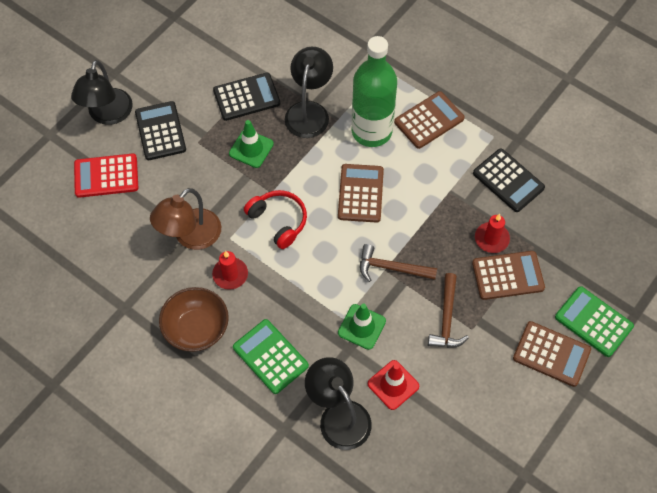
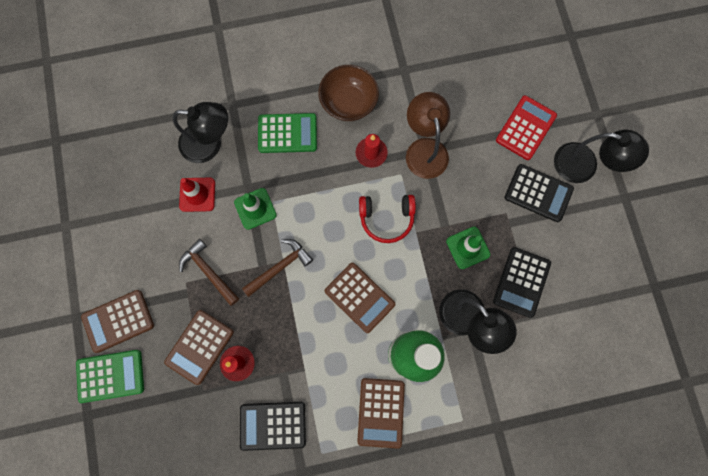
camera: 130 degrees right, 15 degrees up
black lamp [71,60,133,125] -> black lamp turned 150 degrees clockwise [554,130,649,183]

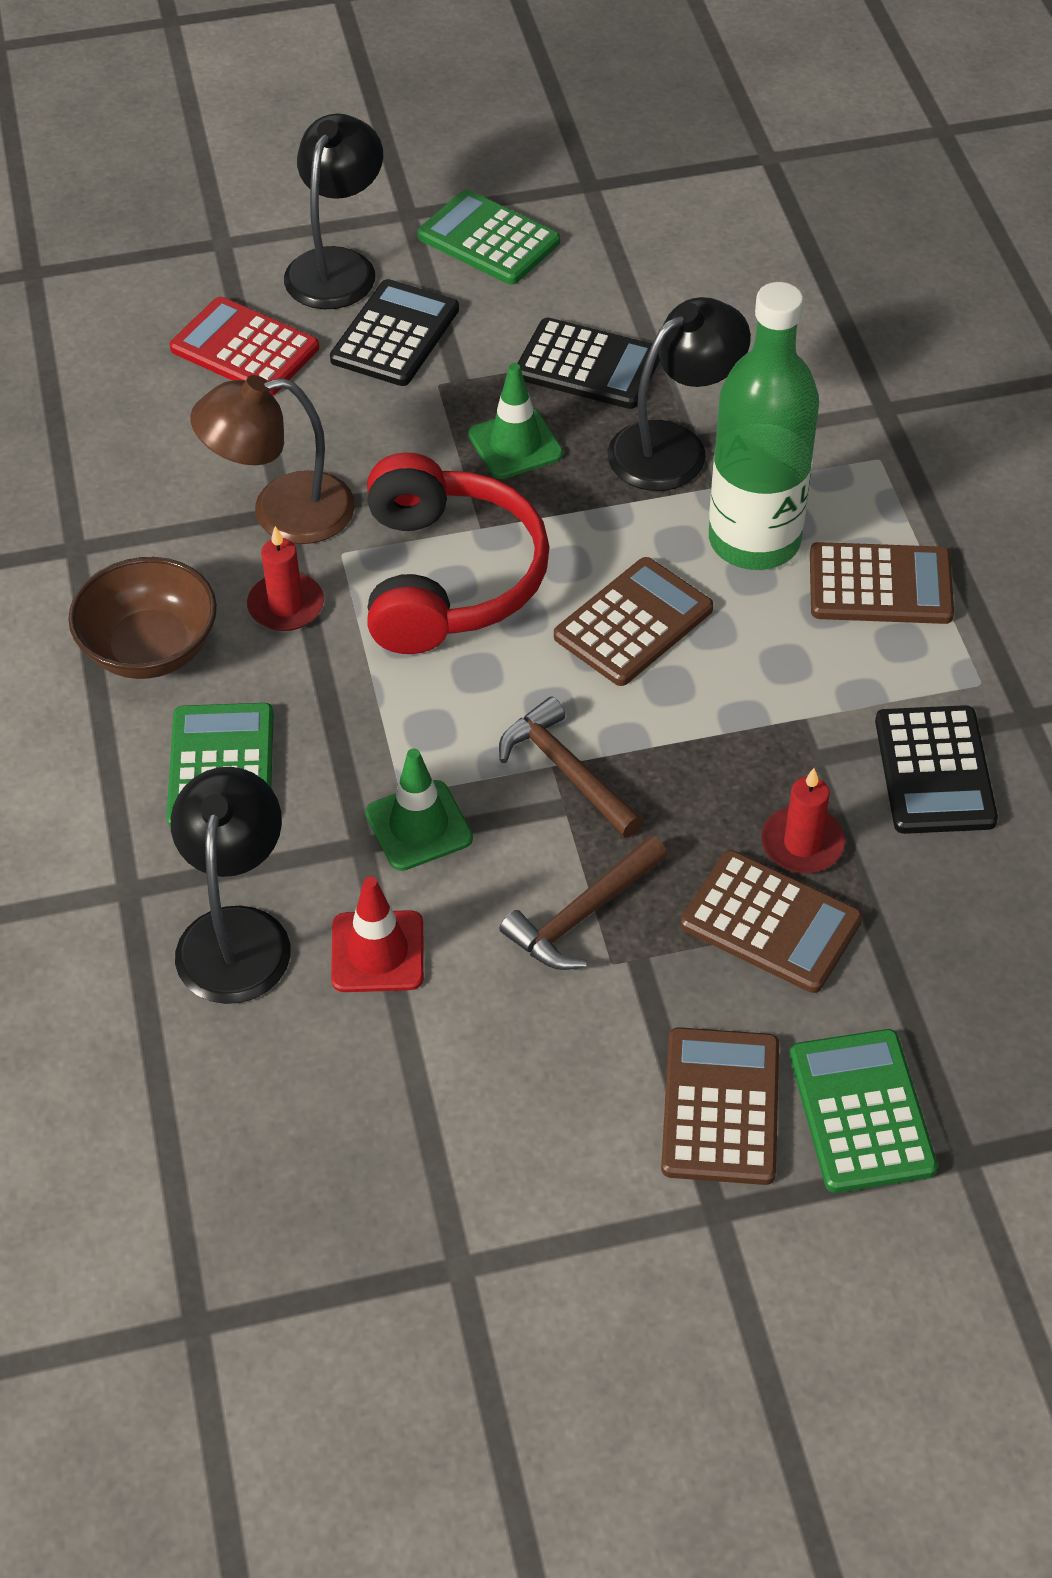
camera: 90 degrees left, 25 degrees down
brown calculator [81,290,154,353] -> brown calculator turned 150 degrees counterclockwise [661,1027,779,1185]
red headphones [359,195,416,243] -> red headphones [367,452,550,654], size x1.63
none -> green calculator [417,190,560,285]

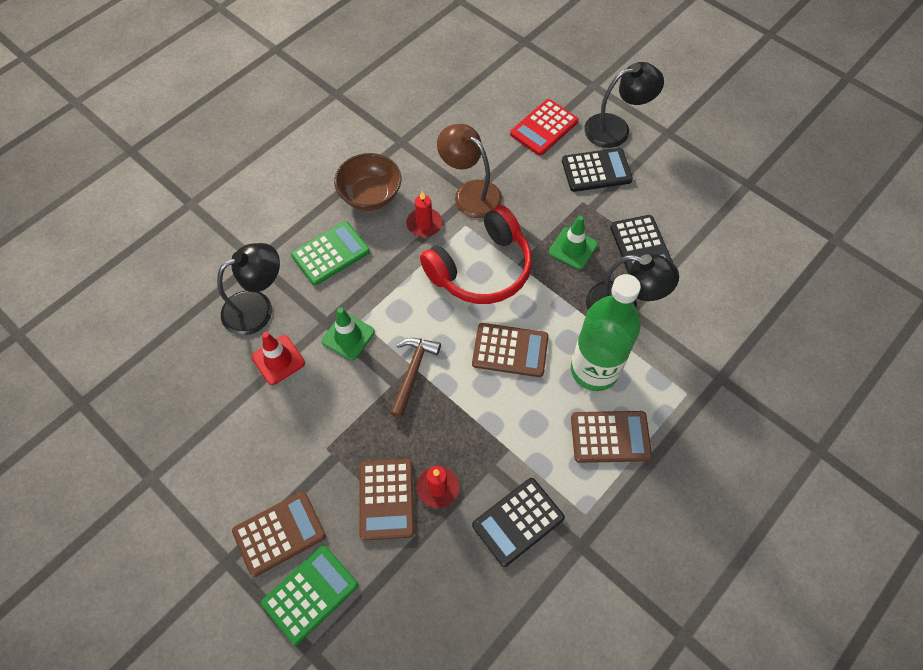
camera: 55 degrees right, 10 degrees up
red calculator [170,297,319,396] -> red calculator turned 135 degrees counterclockwise [510,99,579,156]
green calculator [417,190,560,285] -> none
brown hammer [499,835,668,970] -> none
brown calculator [810,542,954,624] -> brown calculator turned 60 degrees counterclockwise [571,411,652,463]

